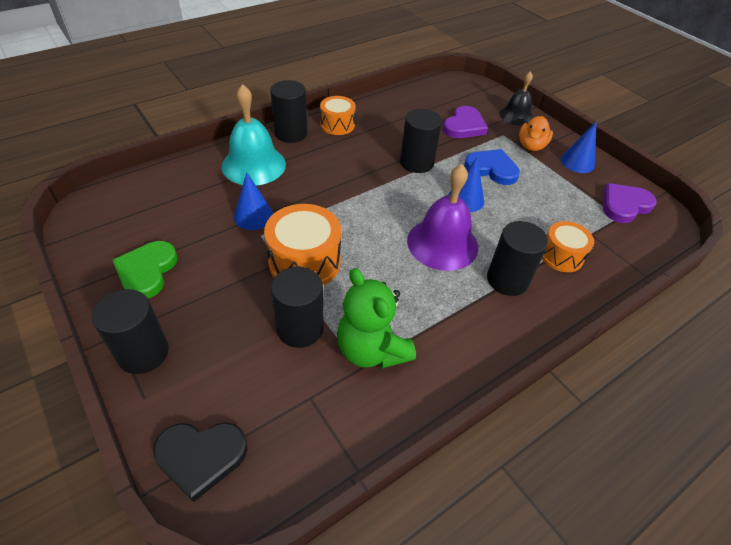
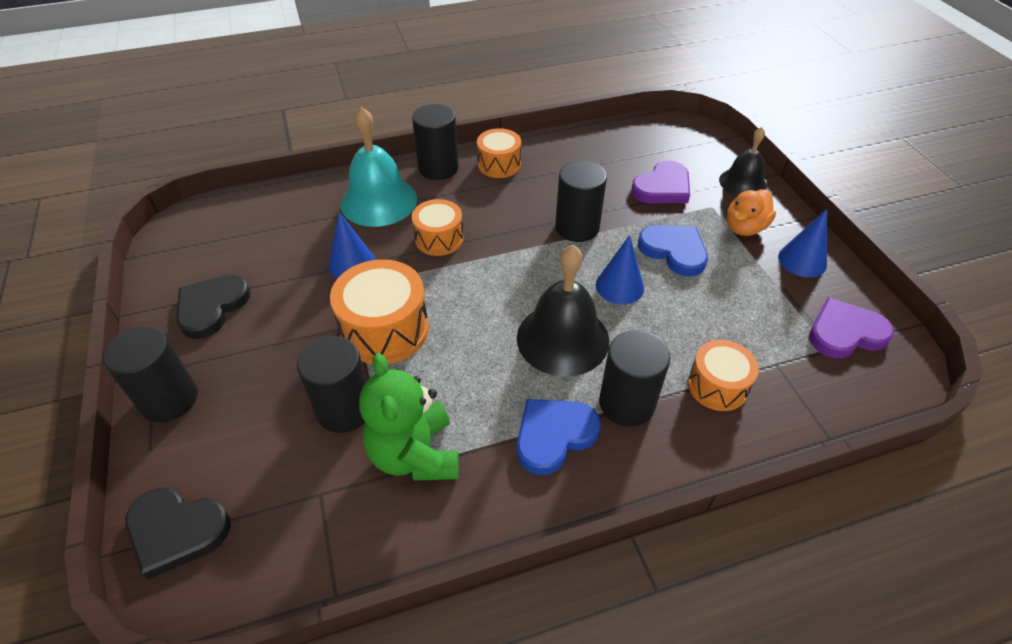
camera: 20 degrees right, 0 degrees up
green heart [113,241,178,298] -> black heart [177,275,251,339]
purple bell [407,164,478,271] -> black bell [517,245,609,377]
none -> orange drum [412,199,463,256]
none -> blue heart [517,399,601,475]

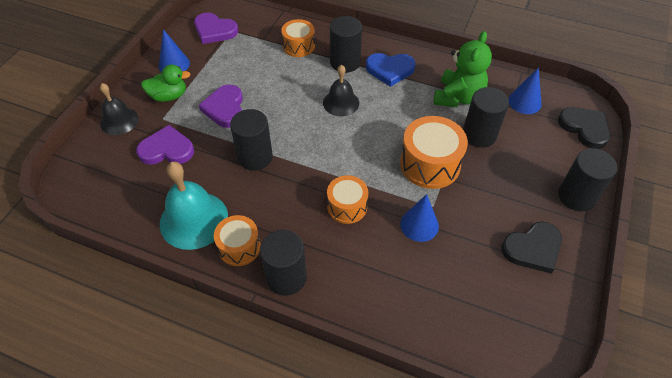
camera: 140 degrees left, 5 degrees up
turquoise bell [340,107,417,227] -> turquoise bell moved to [160,162,228,250]
black bell [517,245,609,377] -> black bell [323,65,359,116], size x0.63
blue cone [596,235,644,304] -> blue cone moved to [509,67,542,114]
blue heart [638,225,708,277] -> purple heart [199,85,243,128]
orange duck [727,189,776,236] -> green duck [141,65,190,102]

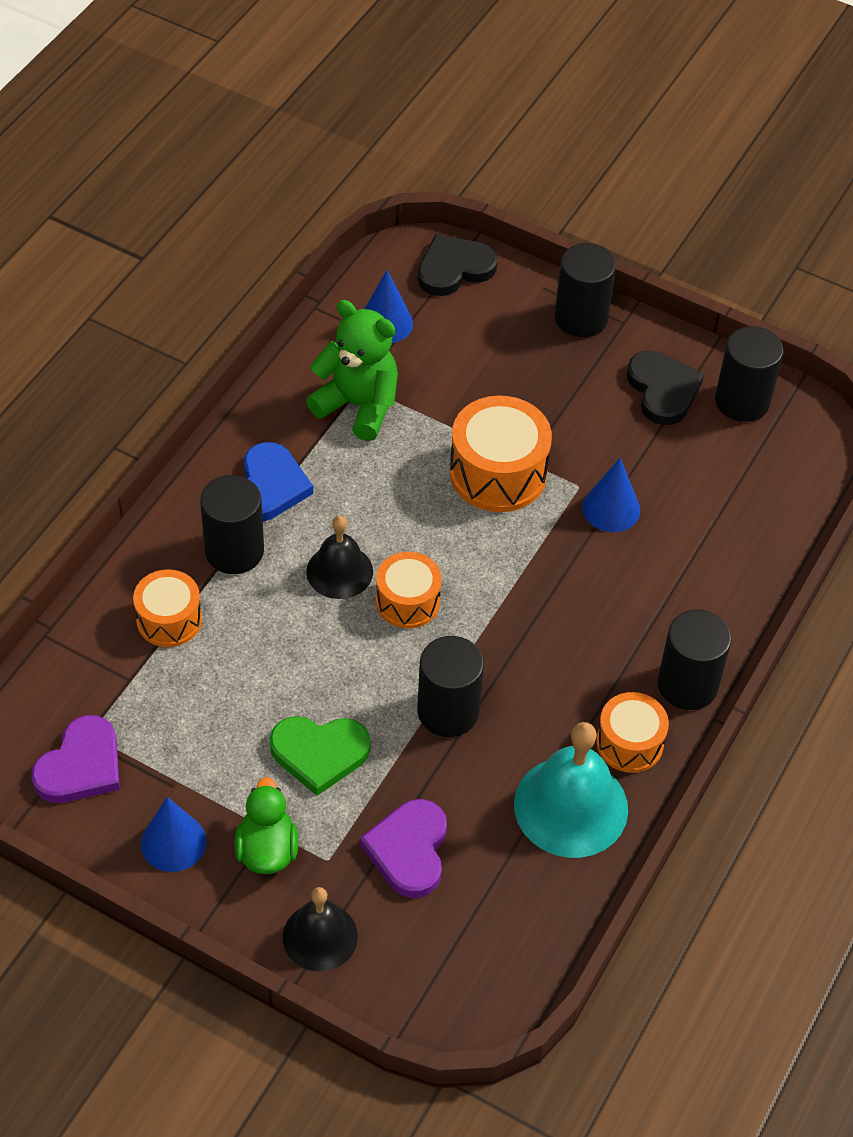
camera: 85 degrees left, 0 degrees up
purple heart [199,85,243,128] -> green heart [270,716,371,796]
orange drum [327,175,368,224] -> orange drum moved to [376,552,442,629]
black cylinder [463,87,509,148] -> black cylinder moved to [715,326,784,422]

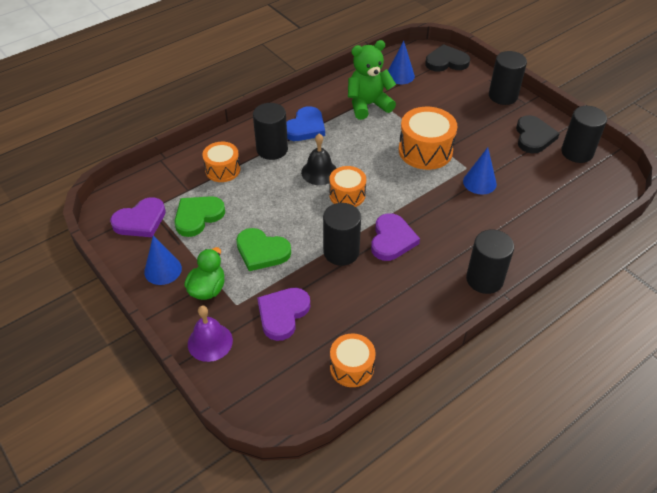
camera: 25 degrees right, 5 degrees down
black bell [283,887,358,972] -> purple bell [188,305,233,362]
green teddy bear [306,300,398,441] -> green teddy bear turned 75 degrees counterclockwise [348,40,396,120]
turquoise bell [514,722,628,858] -> none
orange drum [596,692,669,773] -> orange drum moved to [330,333,376,387]
none -> green heart [175,196,225,237]
none -> purple heart [371,213,420,261]

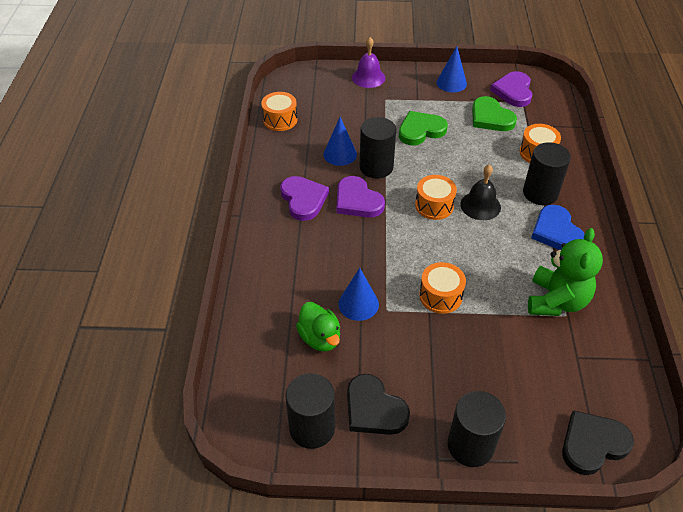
camera: 130 degrees right, 0 degrees up
green heart [175,196,225,237] -> green heart turned 150 degrees clockwise [472,96,517,131]
green duck [184,247,225,300] -> green duck moved to [296,302,340,352]
purple heart [257,288,310,341] -> purple heart moved to [280,176,329,221]
blue cone [388,41,415,84] -> blue cone moved to [323,117,357,166]
orange drum [399,107,458,170] -> orange drum [419,262,466,314], size x0.63
black heart [425,44,470,72] -> black heart turned 150 degrees counterclockwise [562,410,634,475]
black cylinder [466,230,514,294] -> none

